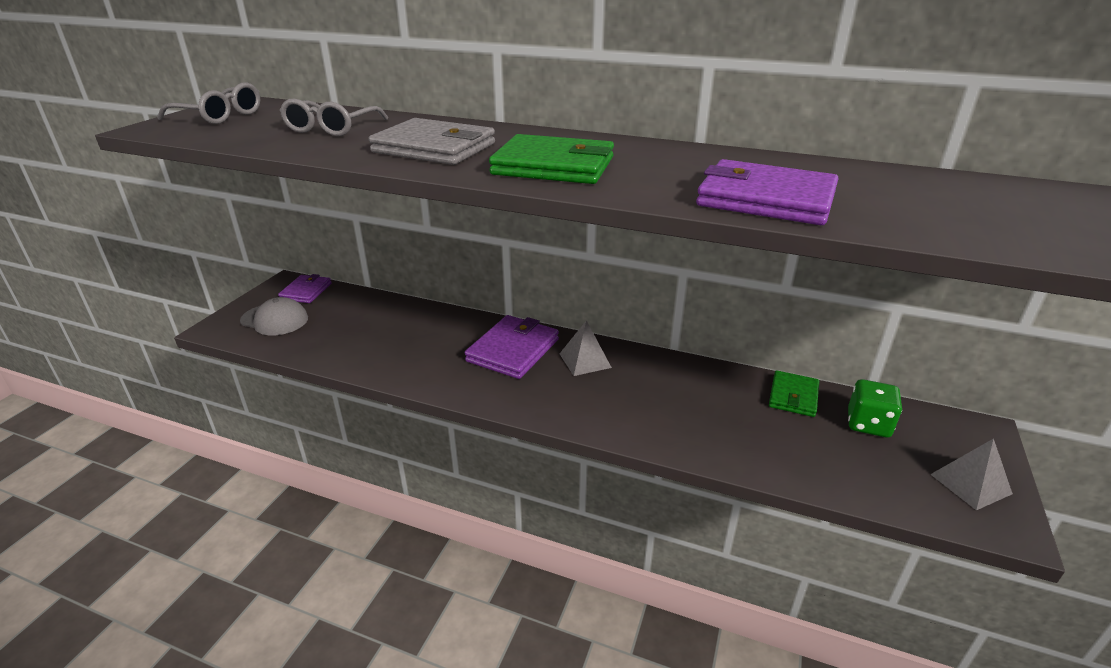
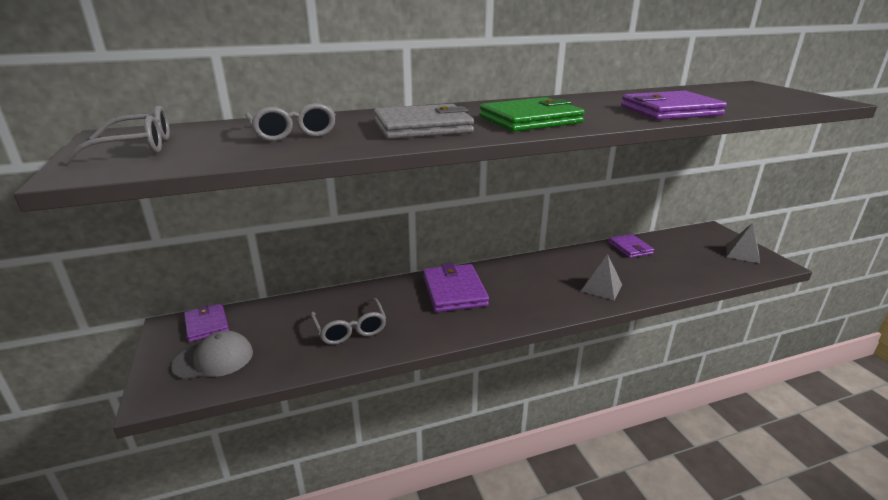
camera: 40 degrees left, 5 degrees down
grey pyramid [560,320,612,376] -> grey pyramid moved to [581,254,622,300]
green wallet [769,370,819,417] -> purple wallet [608,234,654,258]
green dice [848,379,902,438] -> none
none -> grey glasses [310,298,386,345]

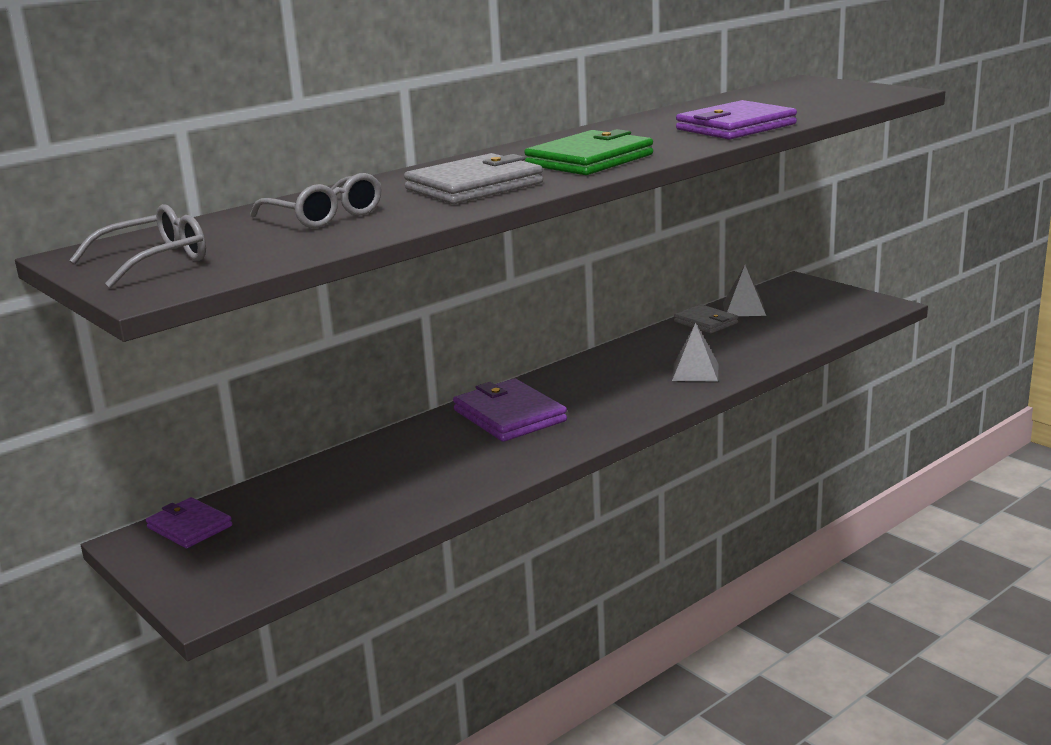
camera: 20 degrees left, 5 degrees down
grey cap [171,331,253,380] -> none
grey glasses [310,298,386,345] -> none
purple wallet [608,234,654,258] -> grey wallet [674,304,738,333]
grey pyramid [726,223,760,263] -> grey pyramid moved to [723,265,766,316]

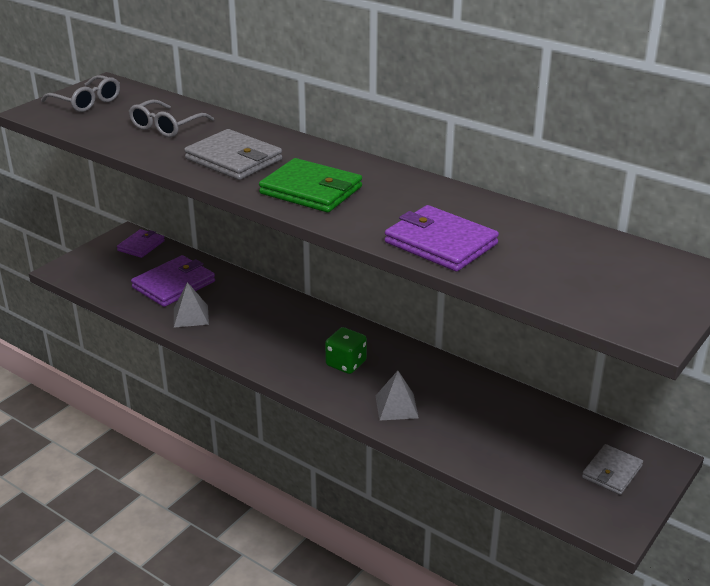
camera: 75 degrees right, 10 degrees up
purple wallet [453,378,567,442] -> purple wallet moved to [131,255,215,307]
grey wallet [674,304,738,333] -> grey wallet moved to [582,444,643,495]
grey pyramid [723,265,766,316] -> grey pyramid moved to [174,282,209,328]
none -> green dice [325,327,367,374]

